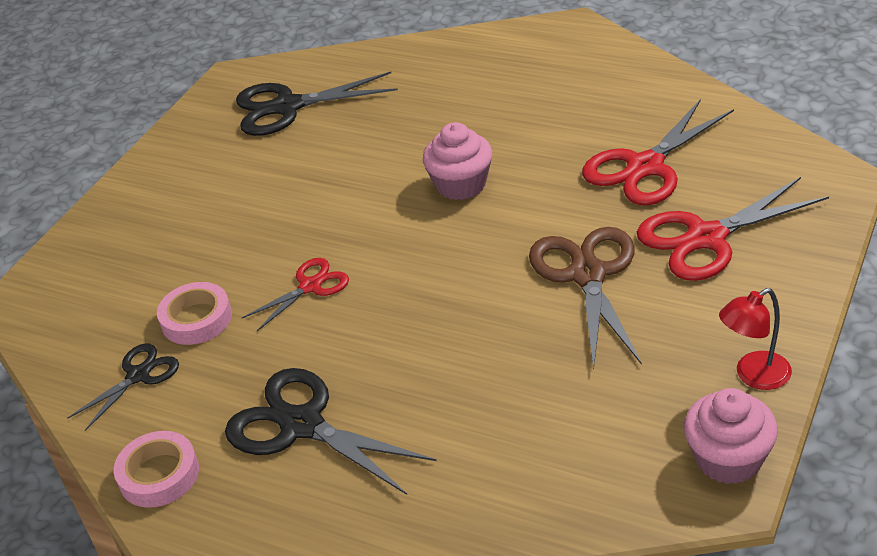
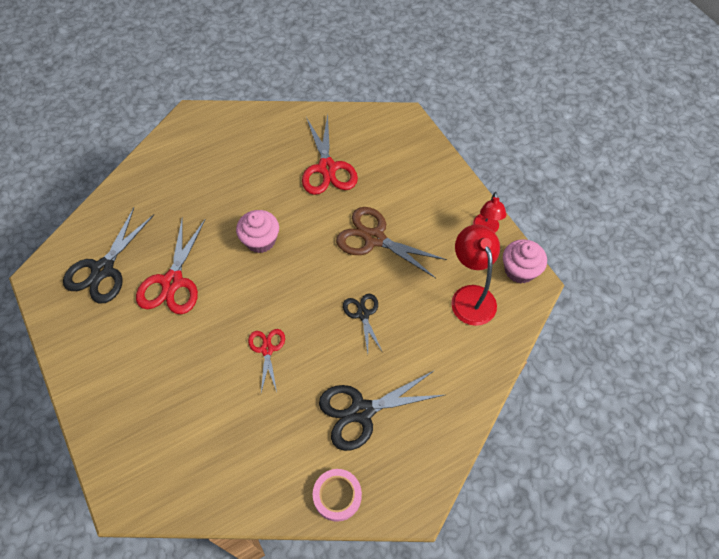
camera: 60 degrees left, 20 degrees up
black scissors [67,343,179,431] -> black scissors moved to [343,294,383,353]
pink tape [157,282,232,345] -> none
red scissors [637,177,829,281] -> red scissors moved to [136,217,206,314]
none -> red lamp [451,224,500,326]

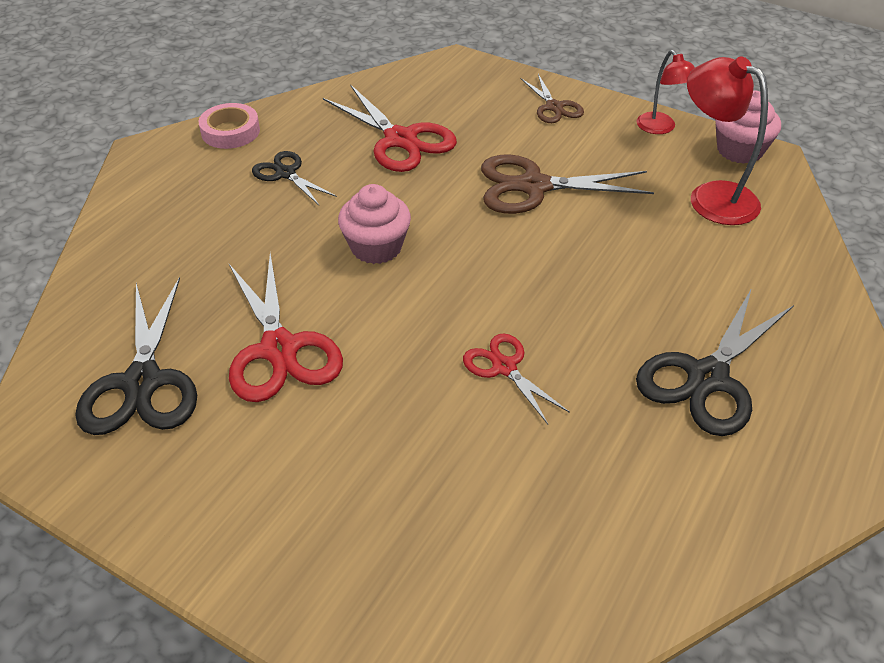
camera: 30 degrees left, 15 degrees down
pink tape [313,469,362,522] -> pink tape moved to [198,103,260,149]
black scissors [343,294,383,353] -> black scissors moved to [252,151,337,205]
none -> brown scissors [520,74,584,123]

